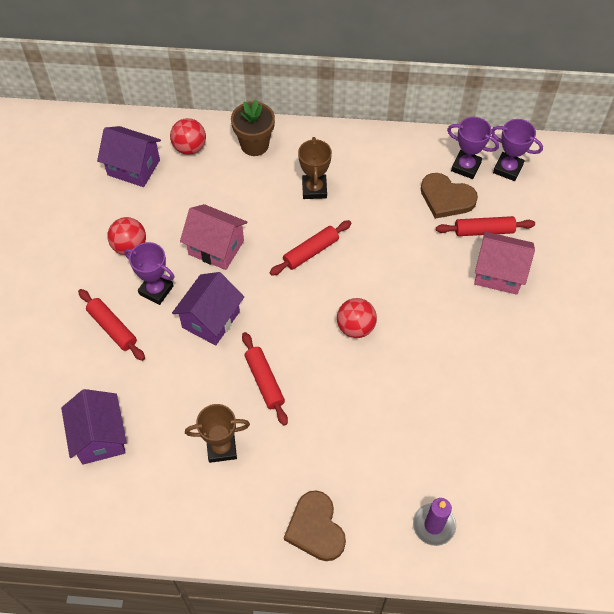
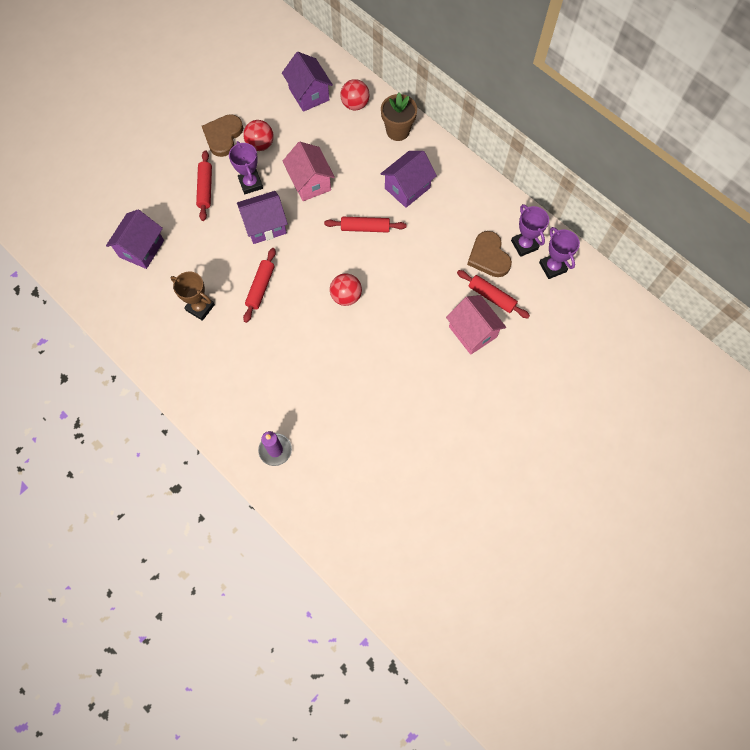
camera: 40 degrees right, 10 degrees up
brown heart [284,490,346,561] -> brown heart moved to [202,114,243,157]
brown trophy [298,137,332,199] -> purple house [380,151,437,208]

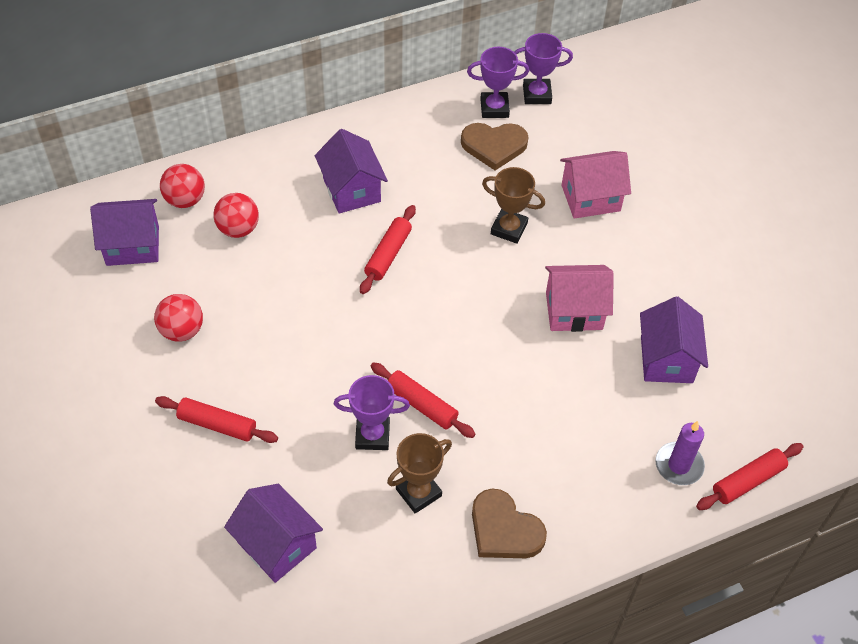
camera: 70 degrees left, 15 degrees down
brown heart [202,114,243,157] -> brown heart moved to [472,489,547,558]
purple trophy [229,141,263,194] -> purple trophy moved to [334,375,410,450]
purple house [237,191,288,244] -> purple house moved to [640,297,708,383]
pink house [283,142,335,201] -> pink house moved to [545,265,614,332]
red ball [330,273,362,306] -> red ball moved to [213,193,259,238]
brown flower pot [381,93,417,141] -> none
red rolling pin [457,270,530,318] -> red rolling pin moved to [696,443,804,510]
none -> brown trophy [482,167,545,244]

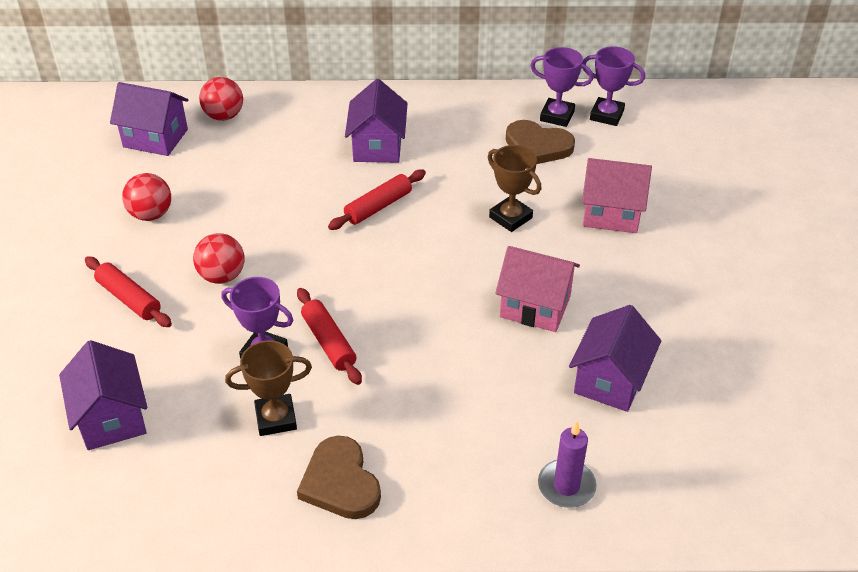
camera: 25 degrees right, 10 degrees down
red ball [213,193,259,238] -> red ball moved to [193,233,244,284]
red rolling pin [696,443,804,510] -> none

